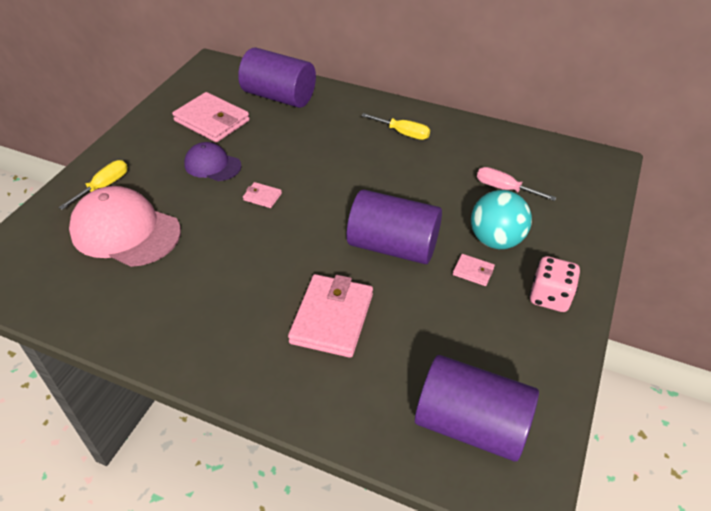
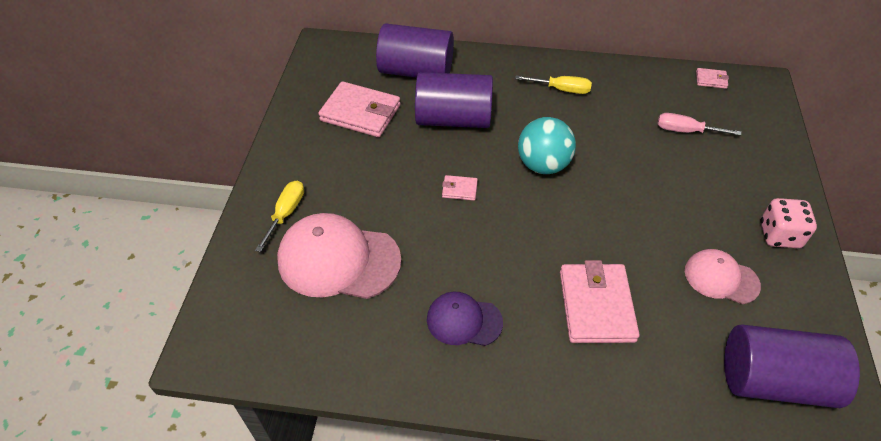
camera: 15 degrees left, 5 degrees up
purple cap [184,142,242,181] -> purple cap moved to [427,292,503,346]
purple cylinder [347,190,442,264] -> purple cylinder moved to [415,72,493,128]
pink wallet [453,254,495,286] -> pink wallet moved to [696,68,729,89]
turquoise ball [471,190,532,249] -> turquoise ball moved to [518,117,576,174]
none -> pink cap [685,249,761,304]

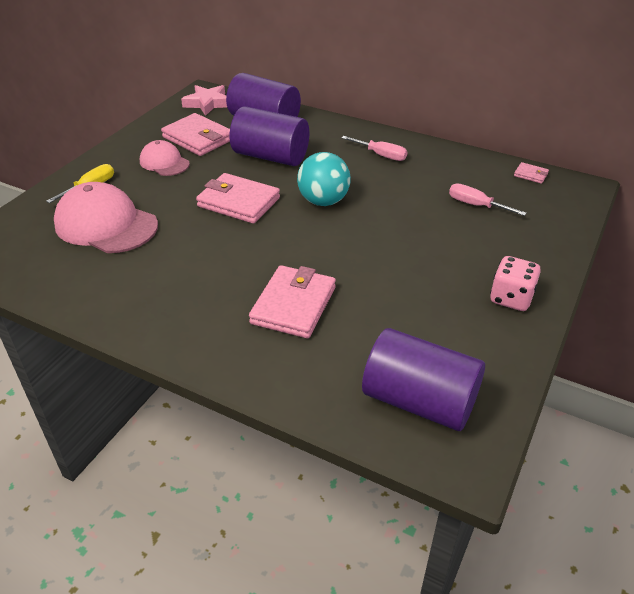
camera: 20 degrees right, 10 degrees down
purple cap [427,292,503,346] -> none
pink wallet [442,175,478,201] -> pink wallet [196,173,280,224], size x2.20
yellow screwdriver [515,75,592,94] -> pink screwdriver [342,136,408,161]
pink cap [685,249,761,304] -> pink cap moved to [140,140,190,176]
none -> pink star [181,85,227,116]

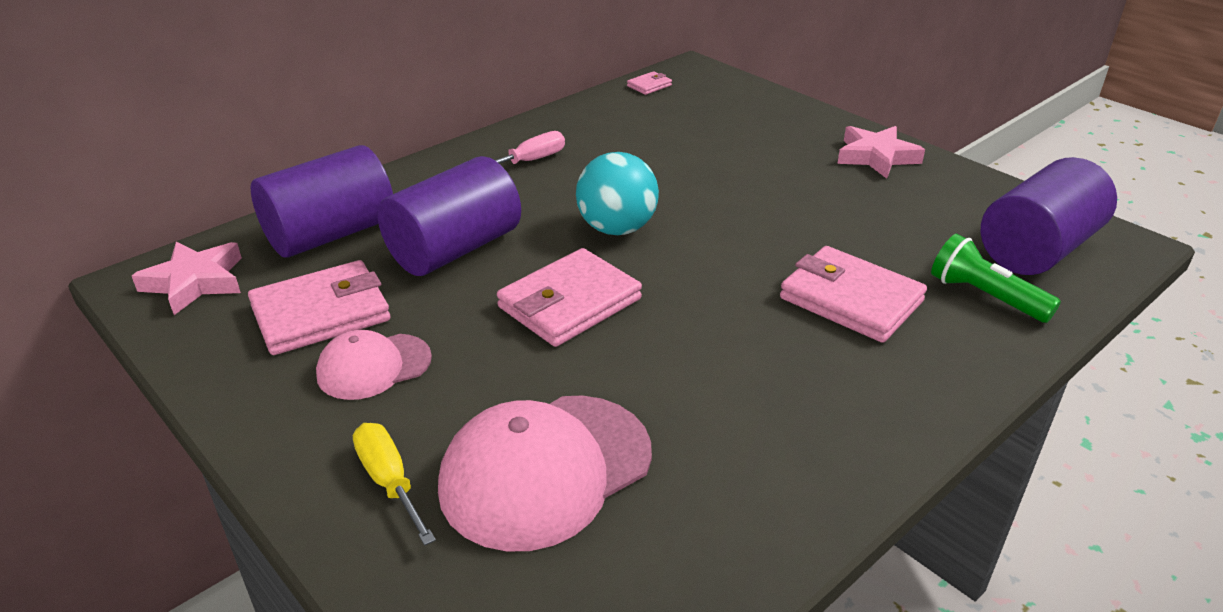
camera: 70 degrees left, 5 degrees down
pink screwdriver [449,183,527,216] -> none
pink dice [490,256,541,311] -> pink star [837,126,925,179]
none -> green flashlight [931,234,1061,323]

